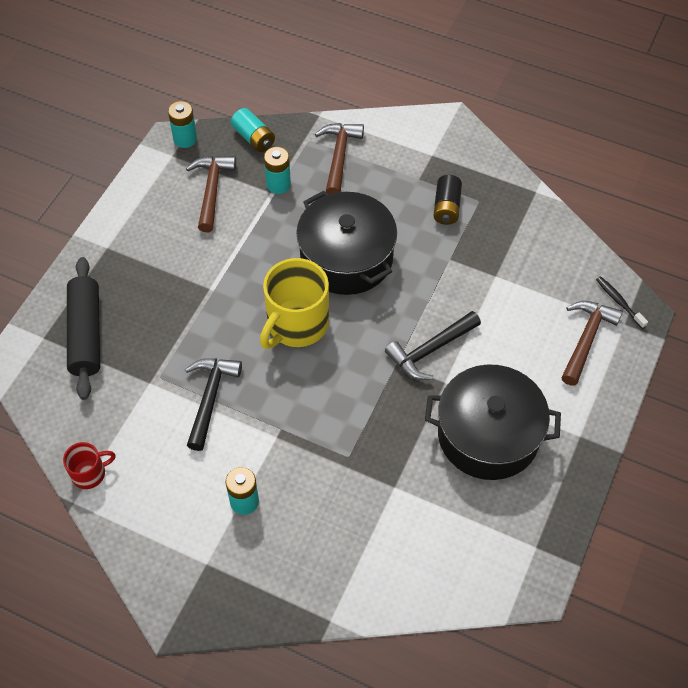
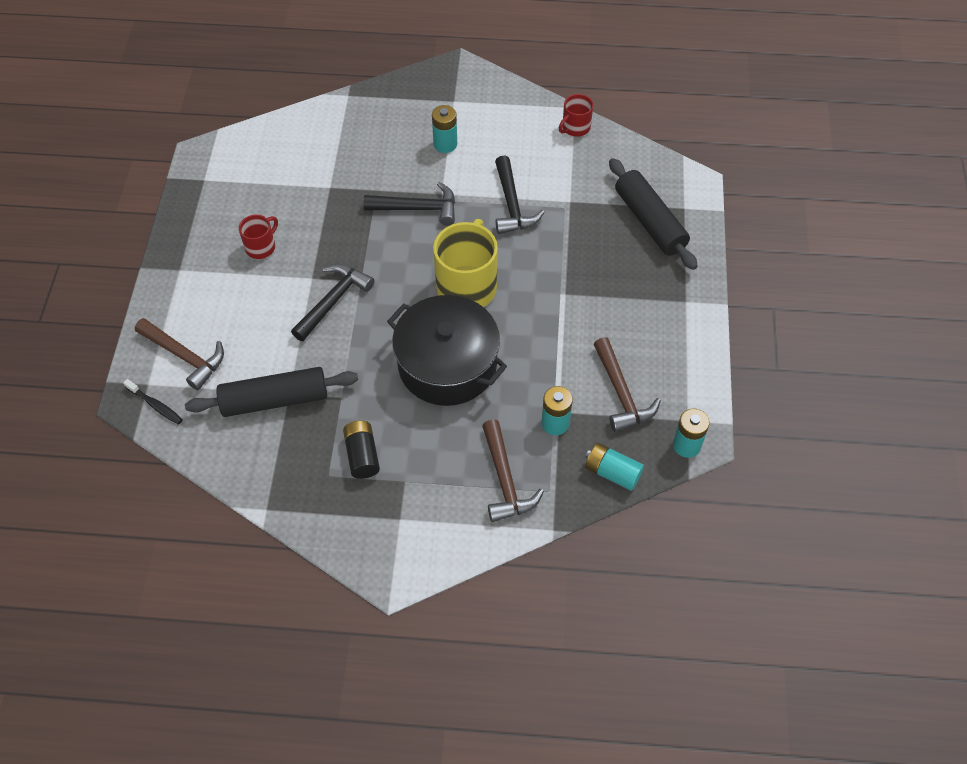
camera: 160 degrees right, 0 degrees up
black pot [425,364,561,480] -> red mug [239,215,278,259]
brown hammer [561,301,623,386] -> brown hammer turned 60 degrees counterclockwise [135,318,224,390]
none -> black rolling pin [185,367,358,417]
none -> black hammer [364,182,455,226]

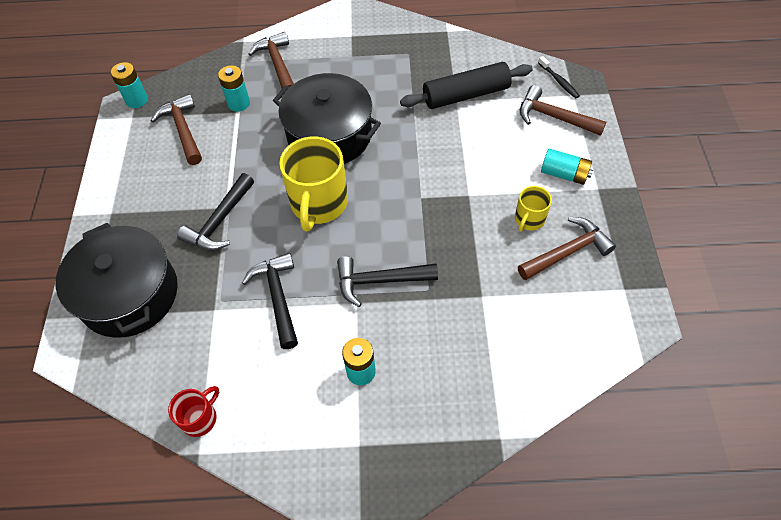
camera: 175 degrees right, 0 degrees up
black toothbrush [123,379,183,425] -> black toothbrush turned 150 degrees counterclockwise [538,56,580,99]
red mug [239,215,278,259] -> yellow mug [515,186,552,232]
black hammer [291,264,375,341] -> black hammer moved to [177,173,254,250]
black battery [343,420,380,479] -> none
turquoise battery [585,443,644,491] -> turquoise battery moved to [541,149,593,185]
black rolling pin [609,158,698,270] -> black pot [55,223,178,338]
none -> brown hammer [518,217,616,280]

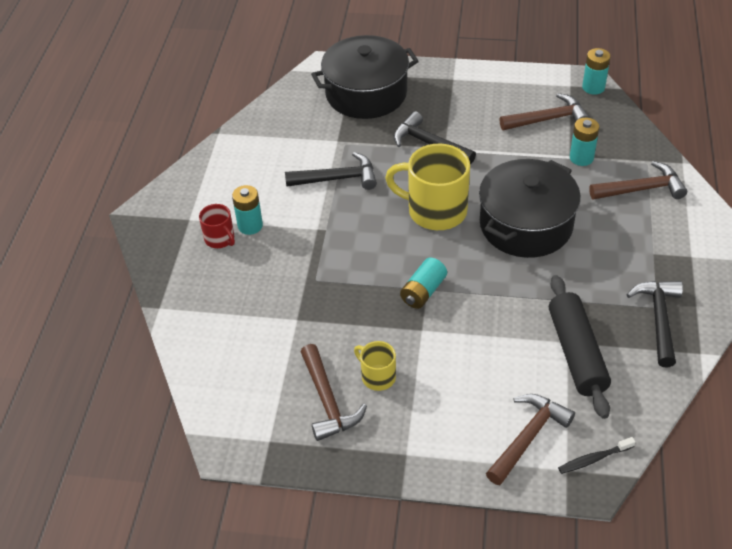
camera: 100 degrees right, 10 degrees down
red mug [168,386,219,437] -> red mug moved to [199,204,235,248]
black hammer [337,256,438,307] -> black hammer moved to [627,281,683,367]
turquoise battery [541,149,593,185] -> turquoise battery moved to [400,258,447,309]

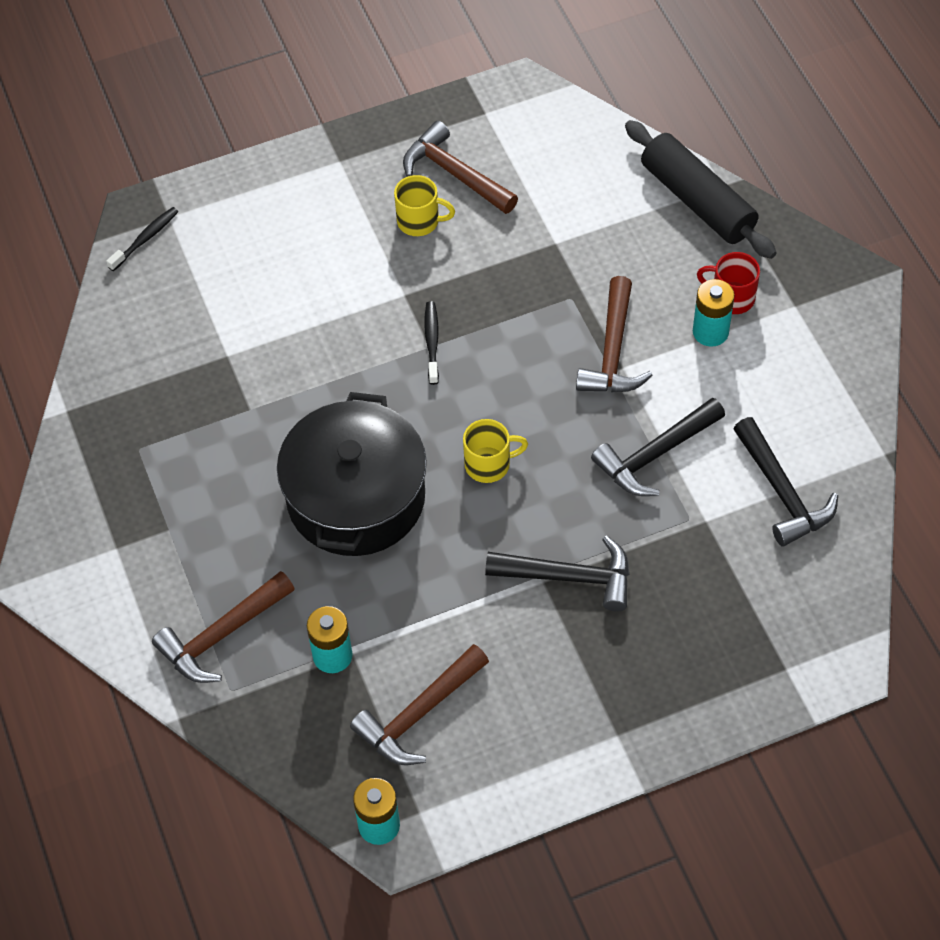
camera: 150 degrees right, 10 degrees up
black pot [311,35,419,119] -> none
yellow mug [385,143,470,230] -> yellow mug [463,419,528,483], size x0.51
turquoise battery [400,258,447,309] -> black toothbrush [424,301,439,385]
brown hammer [486,394,575,485] -> brown hammer moved to [576,276,653,392]
black rolling pin [549,275,611,419] -> black rolling pin moved to [625,120,777,259]
black hammer [627,281,683,367] -> black hammer moved to [733,417,838,547]

